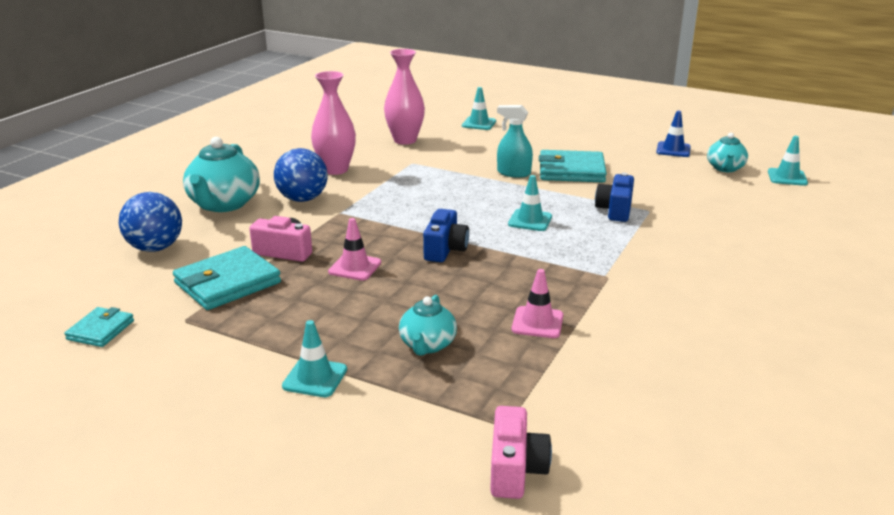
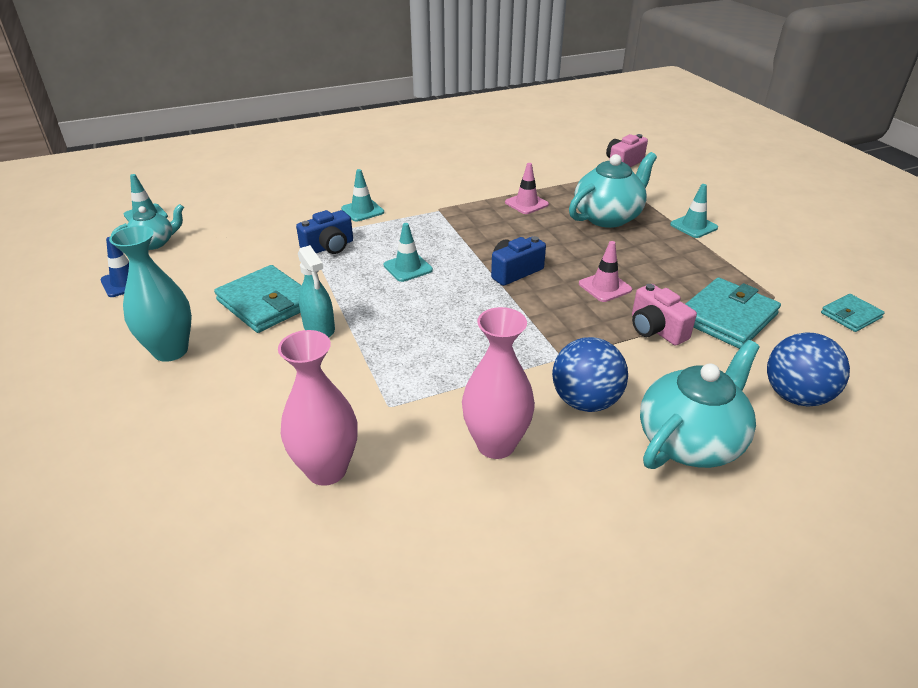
camera: 140 degrees left, 10 degrees up
turquoise wallet [173,246,281,310] -> turquoise wallet turned 45 degrees counterclockwise [686,278,781,349]
turquoise teapot [399,295,457,356] -> turquoise teapot [569,152,657,228], size x1.72
turquoise traffic cone [462,87,496,130] -> turquoise traffic cone moved to [341,169,384,222]
none -> turquoise vase [109,225,192,362]

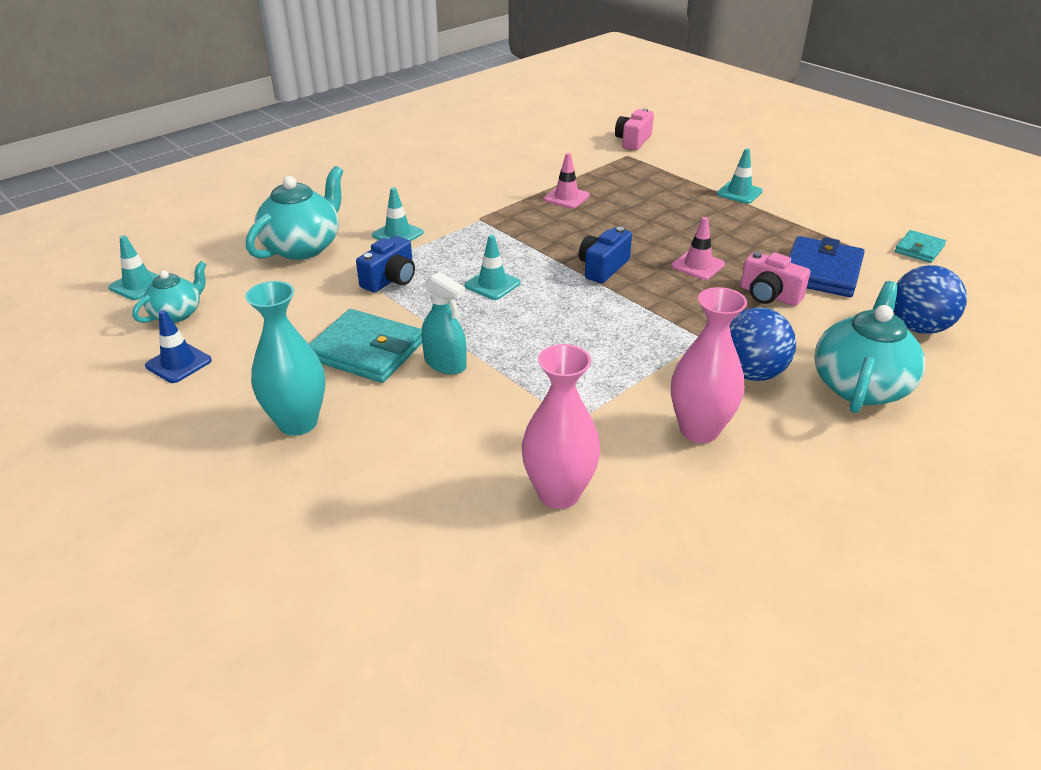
camera: 20 degrees left, 0 degrees up
turquoise teapot [569,152,657,228] -> turquoise teapot moved to [246,166,343,260]
turquoise wallet [686,278,781,349] -> blue wallet [789,236,865,297]

